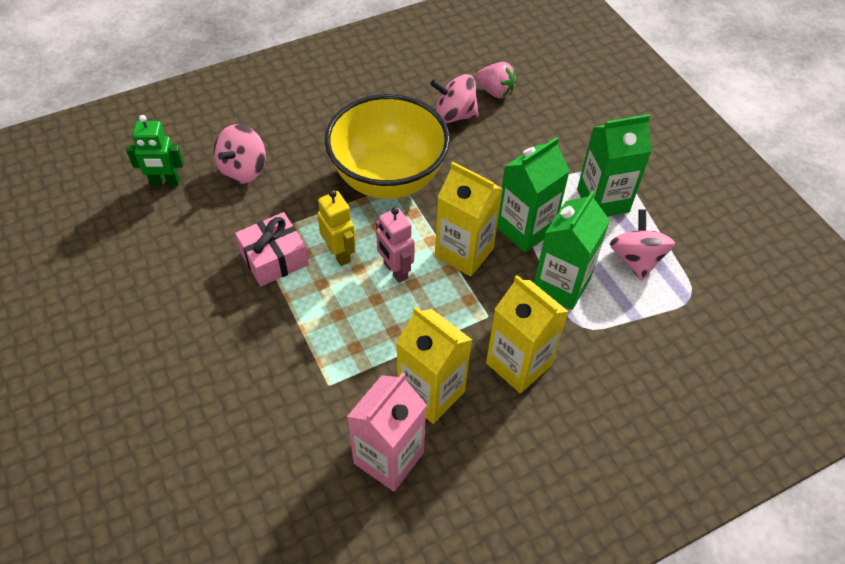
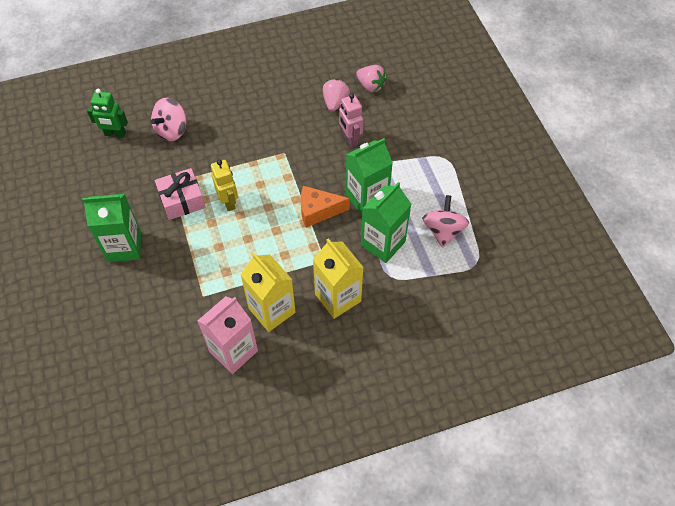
camera: 10 degrees right, 5 degrees up
yellow bowl [325,94,450,199] -> none
pink robot [376,207,415,283] -> pink robot moved to [339,94,364,147]
pink spinning top [430,74,479,123] -> pink strawberry [323,79,350,111]
yellow carton [435,162,503,277] -> orange cheese [300,186,350,228]
green carton [577,114,652,217] -> green carton moved to [82,194,141,262]

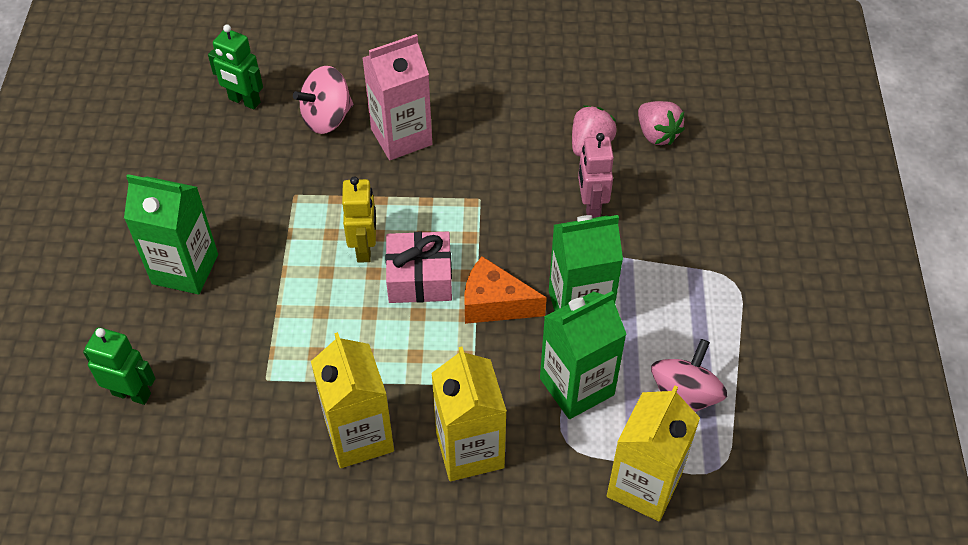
camera: 20 degrees right, 5 degrees down
pink gift [155,168,205,220] -> pink gift moved to [386,232,452,303]
pink carton [198,296,258,374] -> pink carton moved to [363,34,432,160]
none -> green robot [83,327,156,405]
none -> yellow carton [607,385,700,521]

